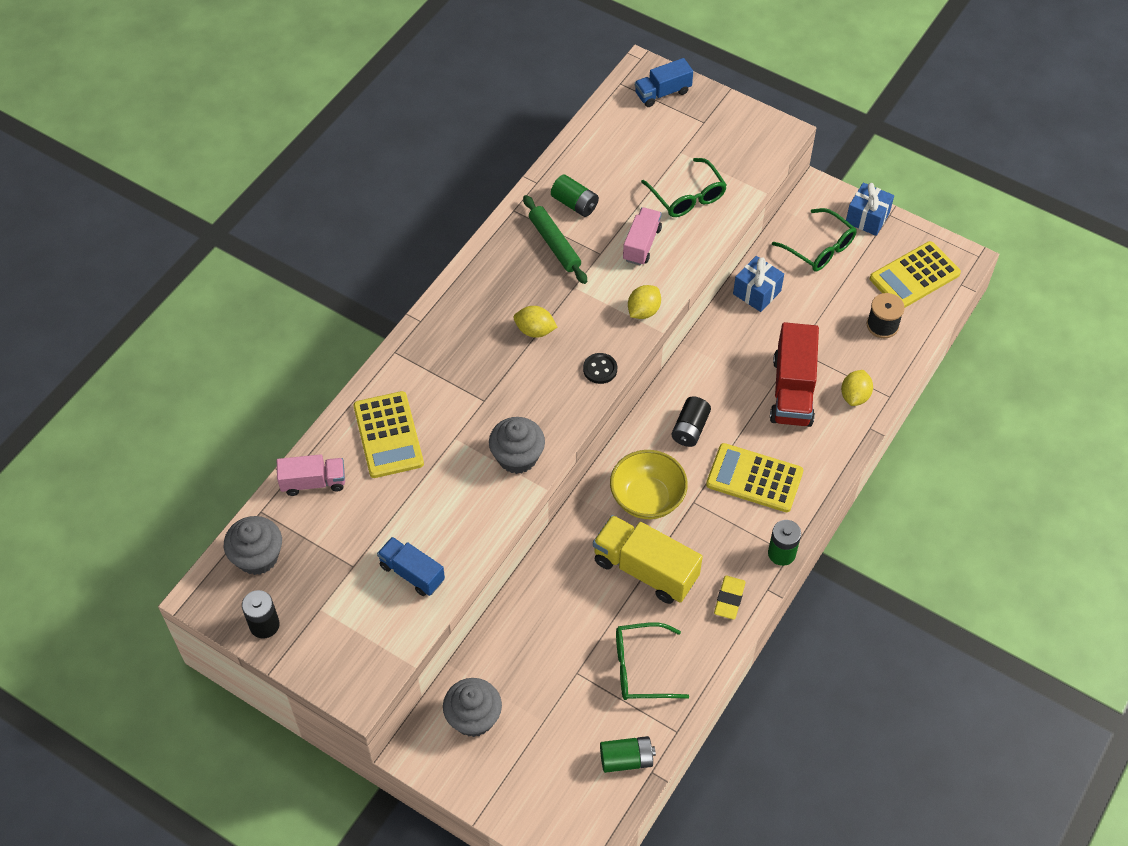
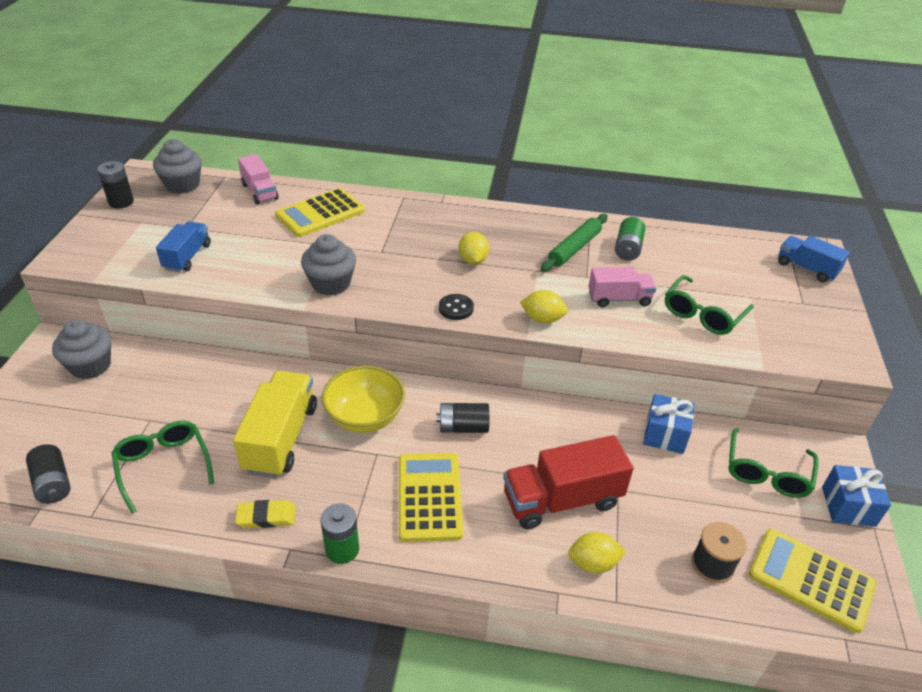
camera: 65 degrees right, 15 degrees down
green battery [600,736,656,773] -> black battery [26,444,71,504]

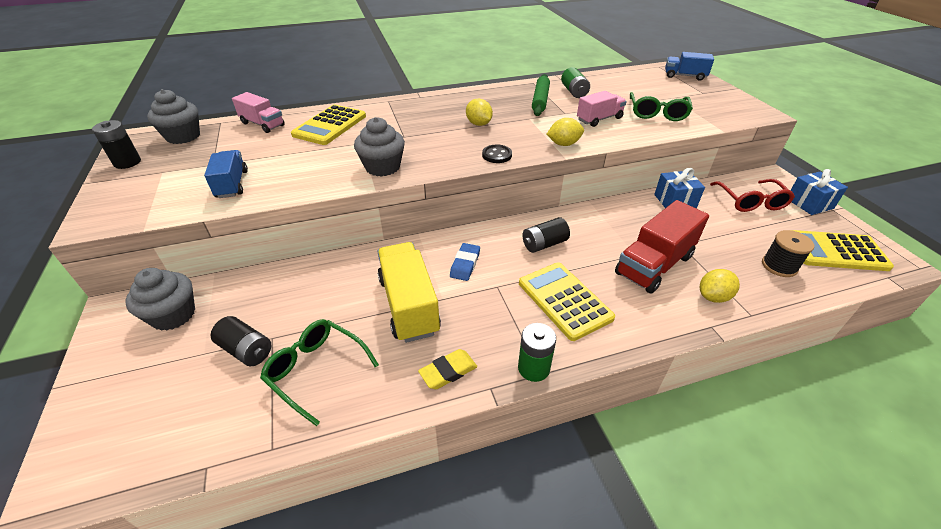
camera: 25 degrees left, 0 degrees up
black battery [26,444,71,504] -> black battery moved to [210,316,271,366]
yellow bowl [322,366,405,433] -> blue eraser [450,243,480,281]
green glasses [728,428,819,498] -> red glasses [710,179,795,212]

